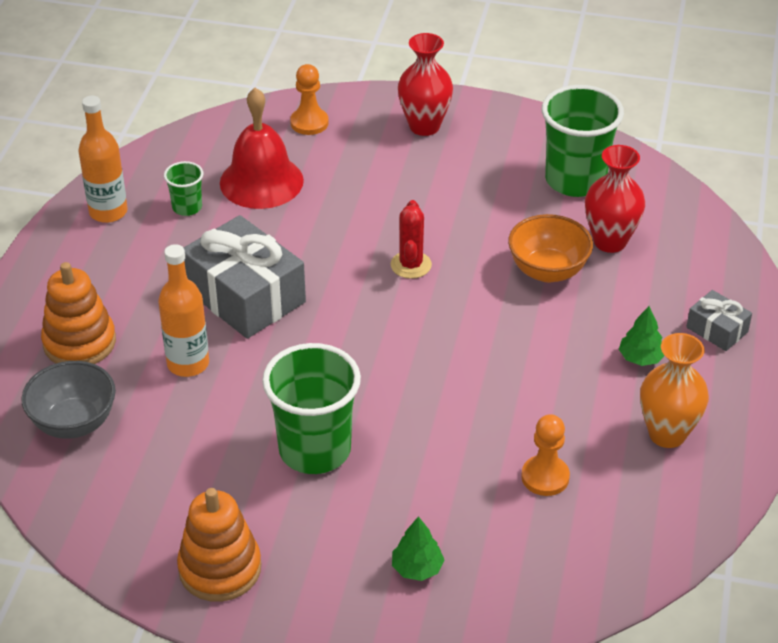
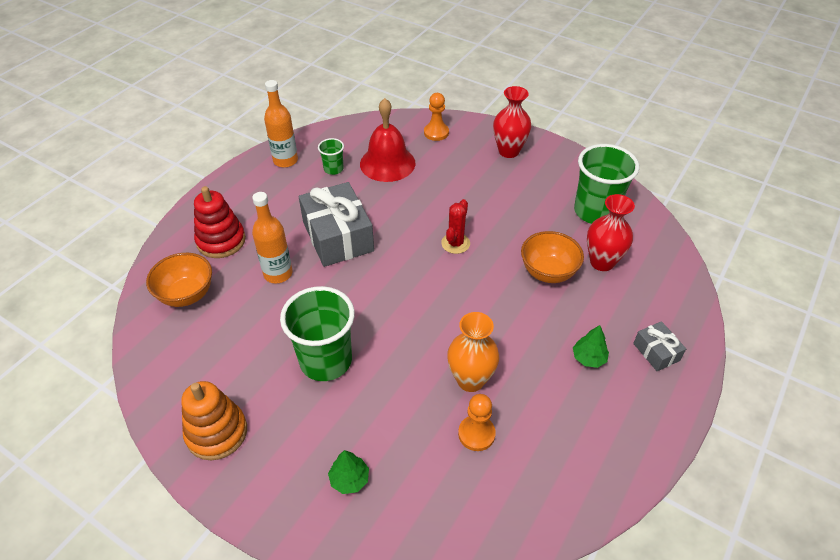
camera: 20 degrees right, 5 degrees up
grey bowl [21,361,116,439] -> orange bowl [146,253,212,307]
orange stacking toy [41,262,116,364] -> red stacking toy [194,186,246,258]
orange vase [640,333,709,448] -> orange vase moved to [447,312,499,392]

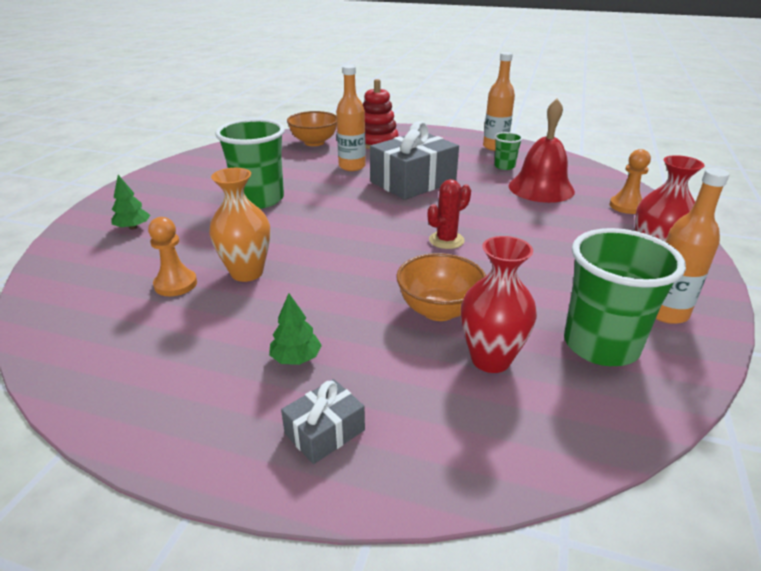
camera: 75 degrees right, 15 degrees down
orange stacking toy [181,381,247,460] -> none
red cactus [441,199,470,254] -> red cactus turned 45 degrees counterclockwise [428,179,471,249]
none -> orange bottle [656,168,730,324]

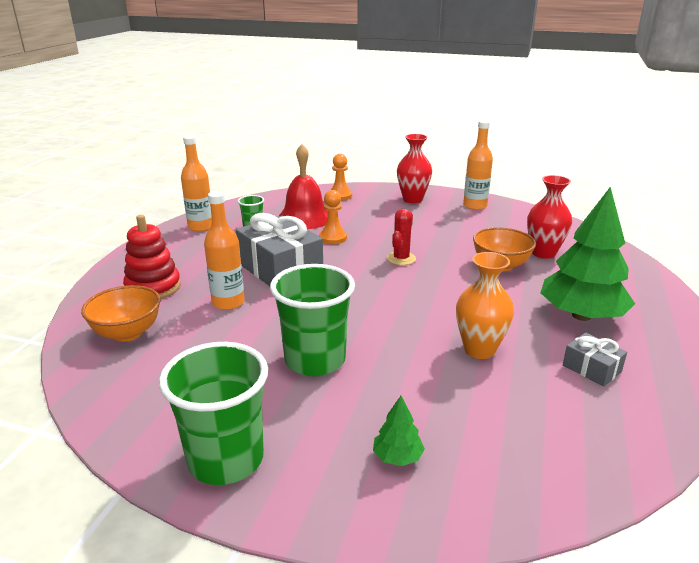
camera: 90 degrees left, 5 degrees down
orange pawn [148,217,197,296] -> orange pawn moved to [319,190,347,244]
green tree [269,293,322,365] -> green tree [541,187,635,321], size x2.36
grey gift [281,379,365,464] -> grey gift moved to [563,332,627,386]
red cactus [428,179,471,249] -> red cactus turned 60 degrees clockwise [387,209,416,265]
green cup [564,228,686,366] -> green cup moved to [159,342,268,485]

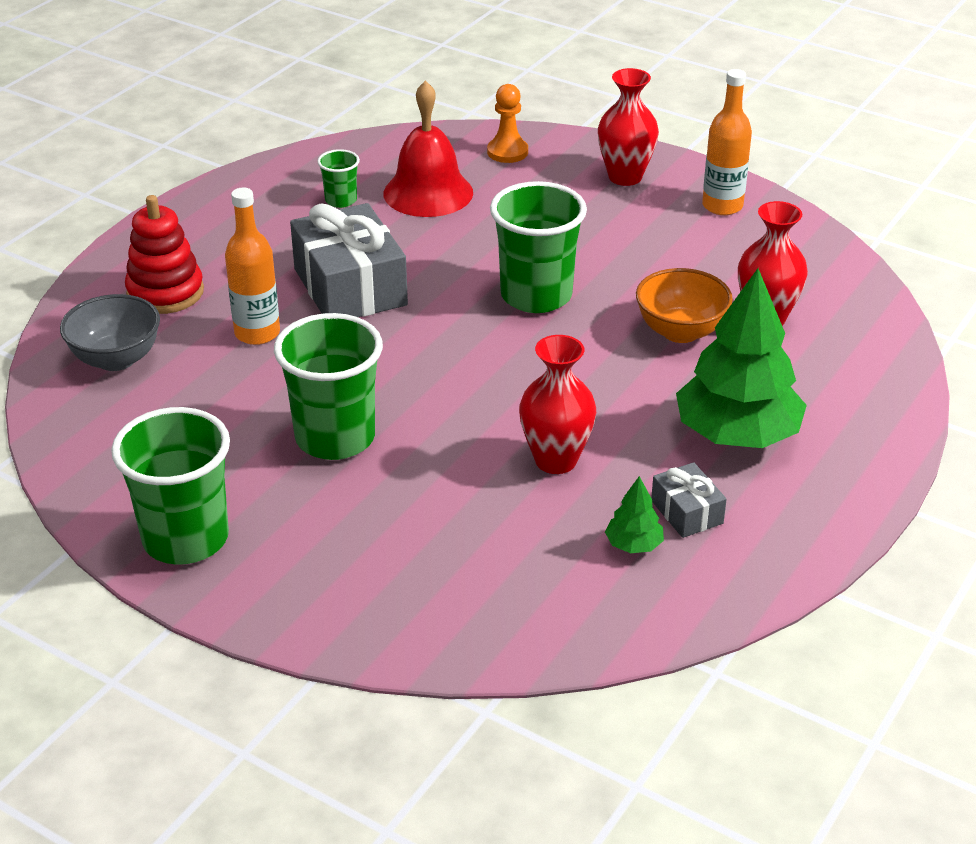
camera: 15 degrees right, 10 degrees up
orange bowl [81,285,160,342] -> grey bowl [60,294,160,371]
orange bottle [181,135,212,232] -> none
orange pawn [319,190,347,244] -> none
green tree [373,396,425,466] -> green tree moved to [605,476,664,553]
red cactus [387,209,416,265] -> green cup [490,181,587,313]
orange vase [456,252,514,359] -> red vase [519,335,596,474]

